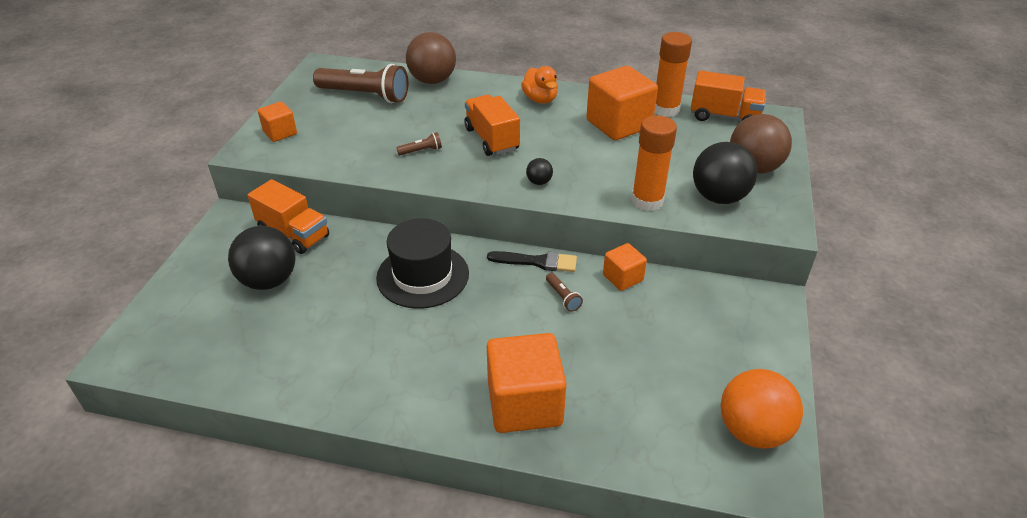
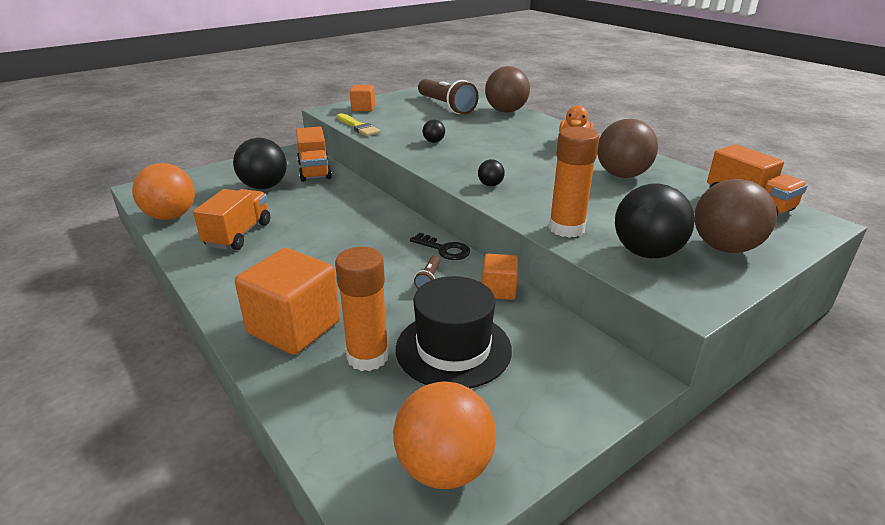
camera: 40 degrees right, 10 degrees down
black hat [376,218,469,309] -> black hat moved to [396,276,512,388]
brown flashlight [396,132,442,155] -> black ball [423,120,445,143]
orange truck [465,95,520,156] -> orange truck moved to [193,189,270,250]
black brush [487,251,577,272] -> black key [410,233,470,260]
orange cube [586,66,658,140] -> brown ball [597,119,658,178]
orange glue stick [655,32,692,117] -> orange glue stick moved to [335,247,389,371]
none -> orange ball [132,163,195,220]
none -> yellow brush [337,113,380,136]

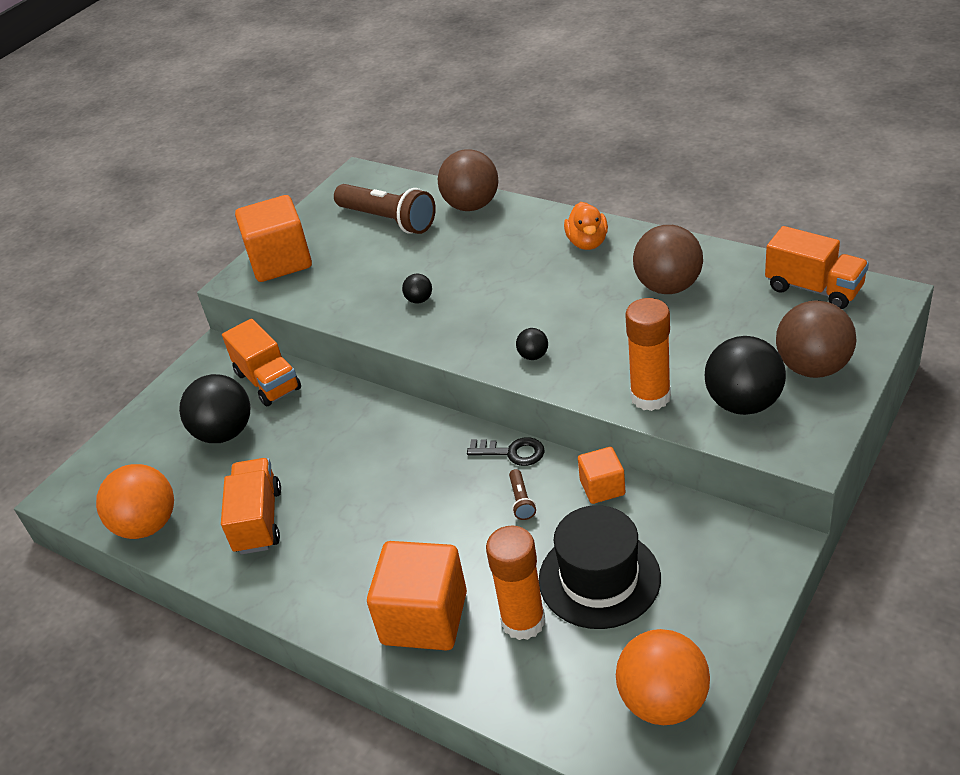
camera: 15 degrees left, 10 degrees up
yellow brush [337,113,380,136] -> none
orange cube [350,85,375,111] -> orange cube [235,195,312,282], size x1.88

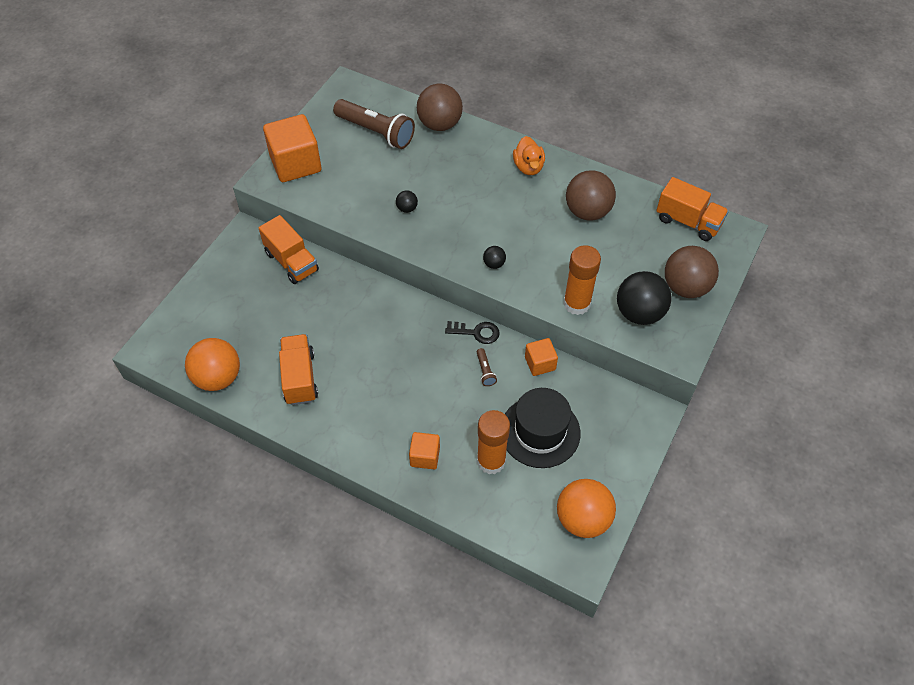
camera: 10 degrees left, 15 degrees up
black ball [179,374,250,443] -> none
orange cube [367,541,467,651] -> orange cube [409,432,440,469], size x0.53

